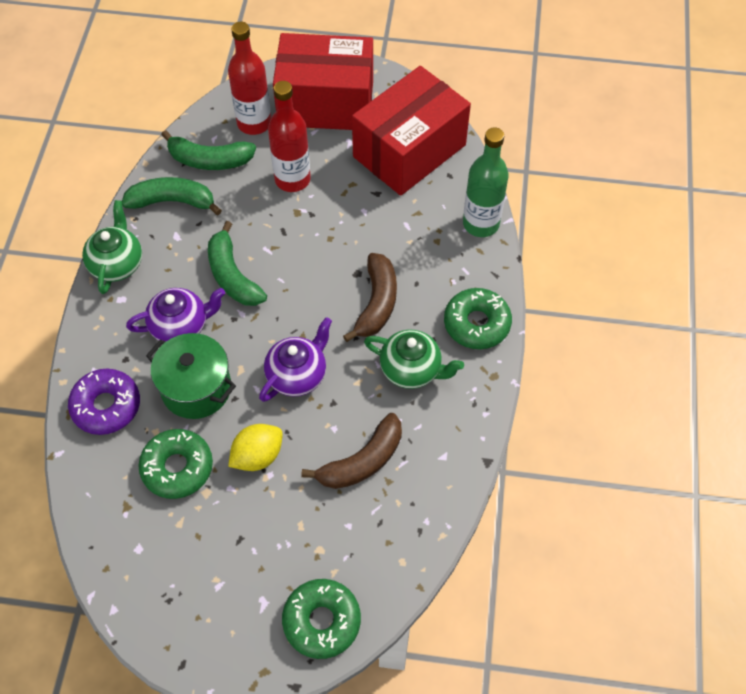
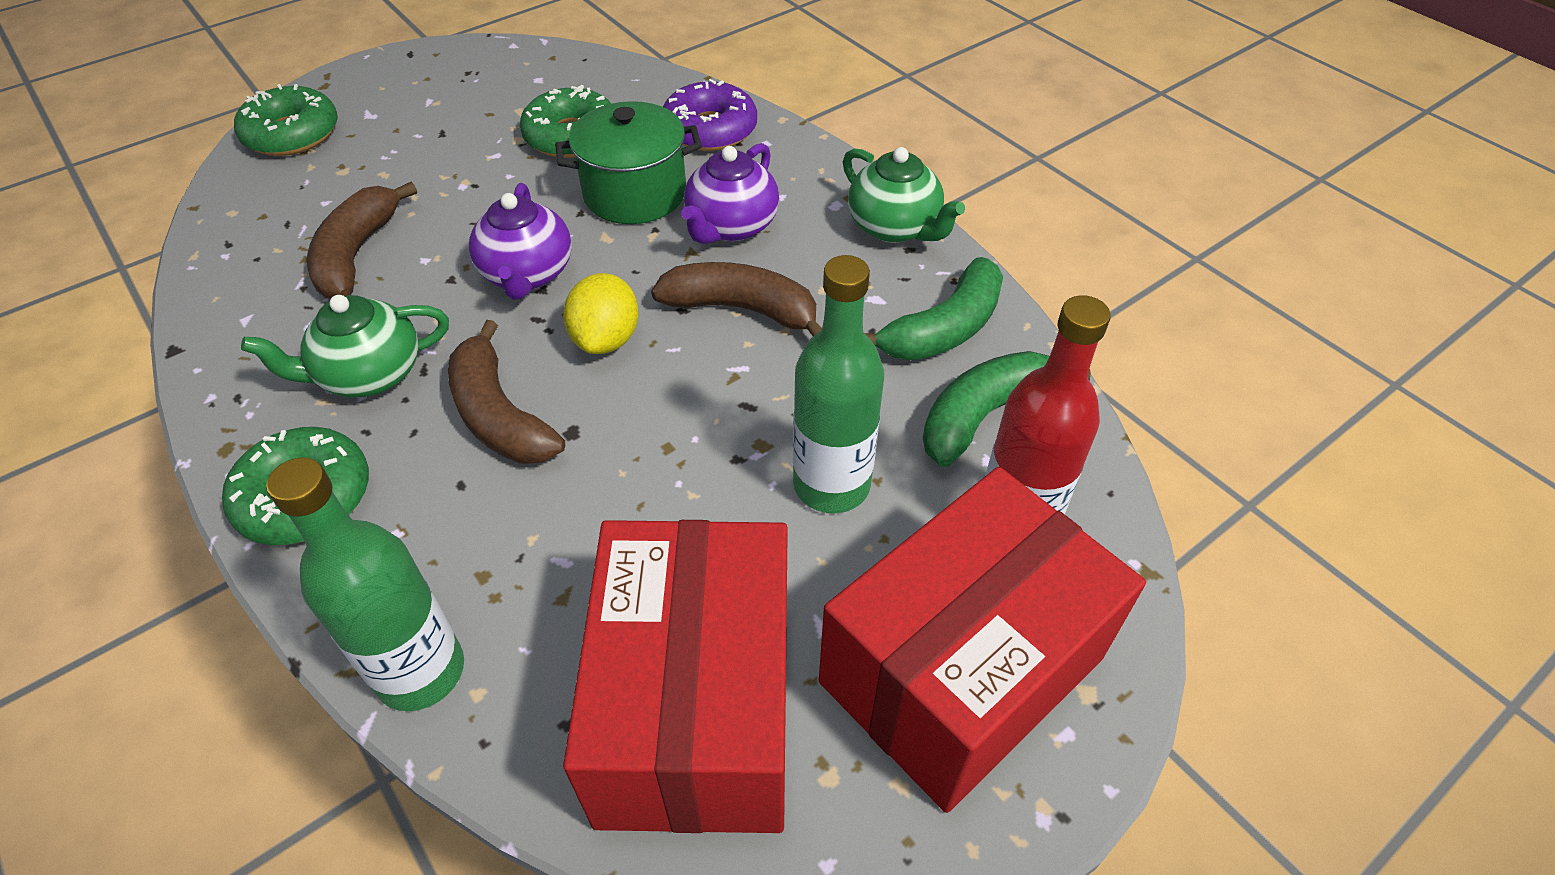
camera: 135 degrees right, 10 degrees down
green banana [208,221,267,306] -> brown banana [651,262,822,336]
yellow lemon [228,424,283,471] -> yellow lemon moved to [563,273,639,354]
red bottle [268,81,311,192] -> green bottle [793,255,884,513]

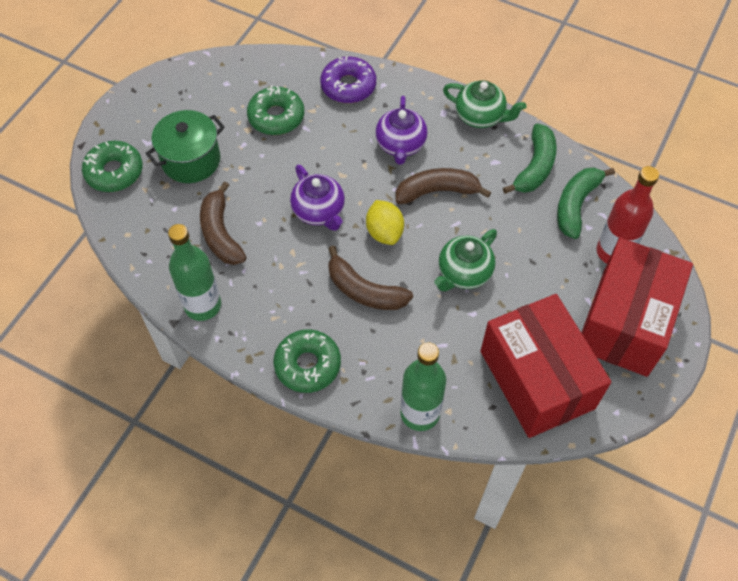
camera: 25 degrees left, 10 degrees up
green teapot [241,295,449,398] -> green teapot moved to [434,229,497,291]
green pot [555,101,702,224] -> green pot moved to [145,110,225,183]
green bottle [793,255,884,513] -> green bottle moved to [168,224,221,321]

